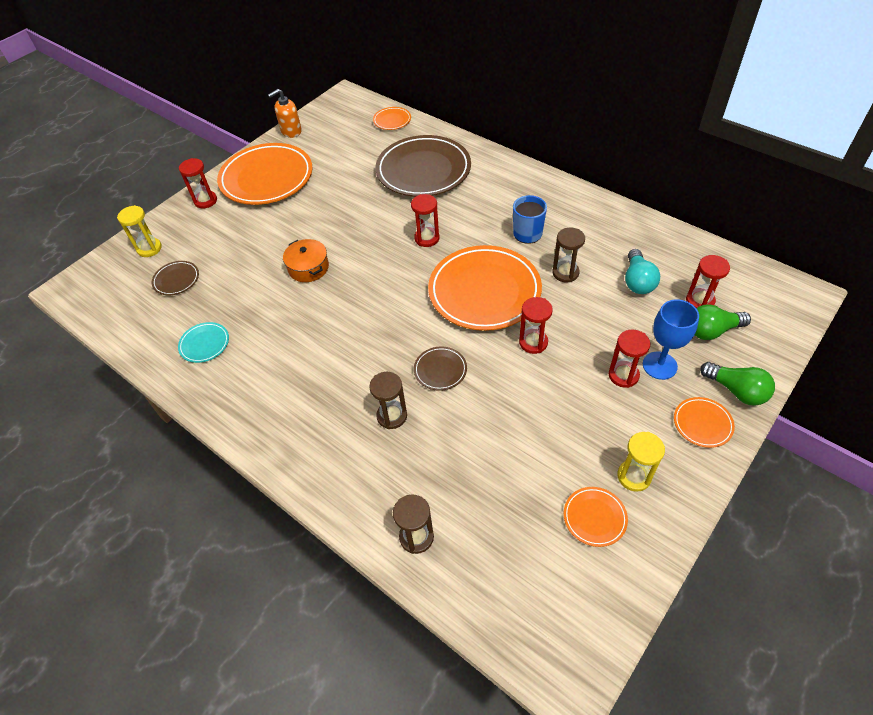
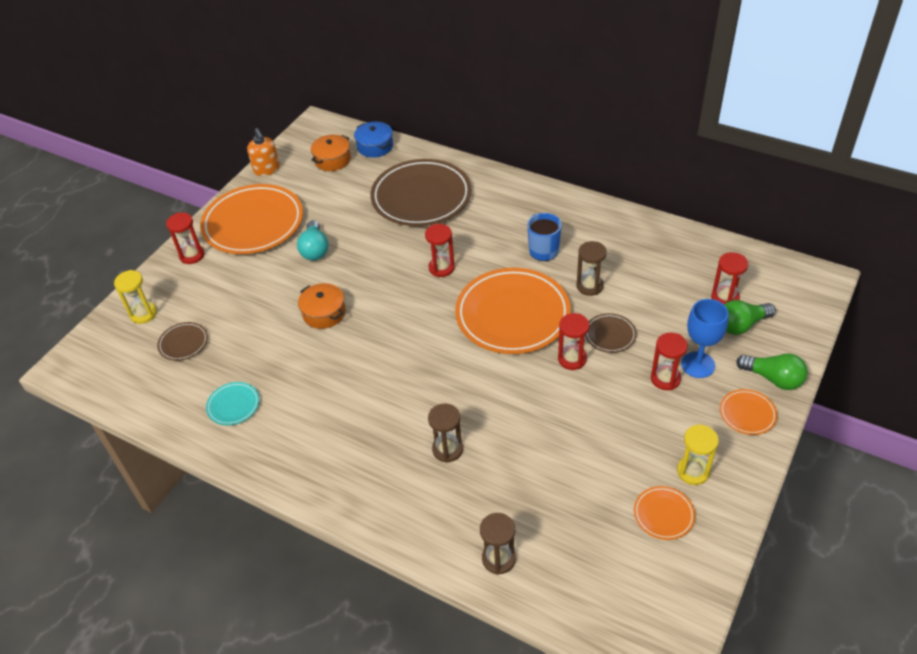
camera: 10 degrees left, 5 degrees down
orange soap dispenser [268,89,302,138] -> orange soap dispenser turned 75 degrees counterclockwise [247,128,280,176]
orange plate [373,107,411,130] -> blue pot [354,122,393,158]
brown plate [414,346,467,391] -> brown plate moved to [585,313,637,353]
turquoise light bulb [625,249,660,294] -> turquoise light bulb moved to [297,220,328,260]
none -> orange pot [311,135,351,171]

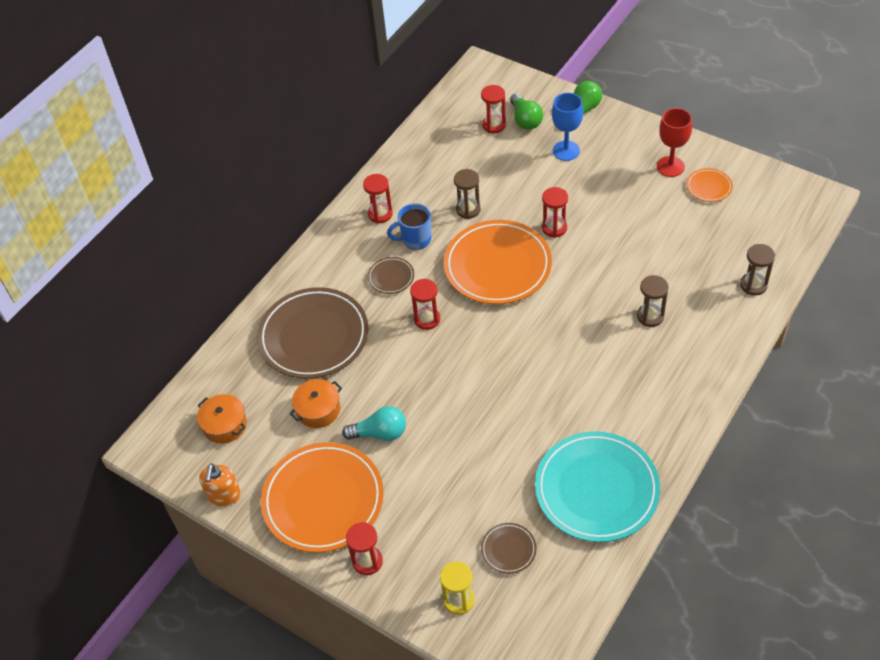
camera: 85 degrees left, 5 degrees up
turquoise plate [206,382,260,425] -> turquoise plate [535,431,660,542], size x2.29
orange soap dispenser [247,128,280,176] -> orange soap dispenser turned 120 degrees clockwise [199,463,241,507]
orange pot [298,283,346,329] -> orange pot moved to [290,379,342,428]
blue pot [354,122,393,158] -> none
brown plate [585,313,637,353] -> brown plate moved to [367,257,414,294]
red hourglass [651,333,688,390] -> red hourglass moved to [363,174,393,223]
yellow hourglass [677,424,719,485] -> red goblet [657,108,692,177]
orange plate [720,389,777,435] -> none

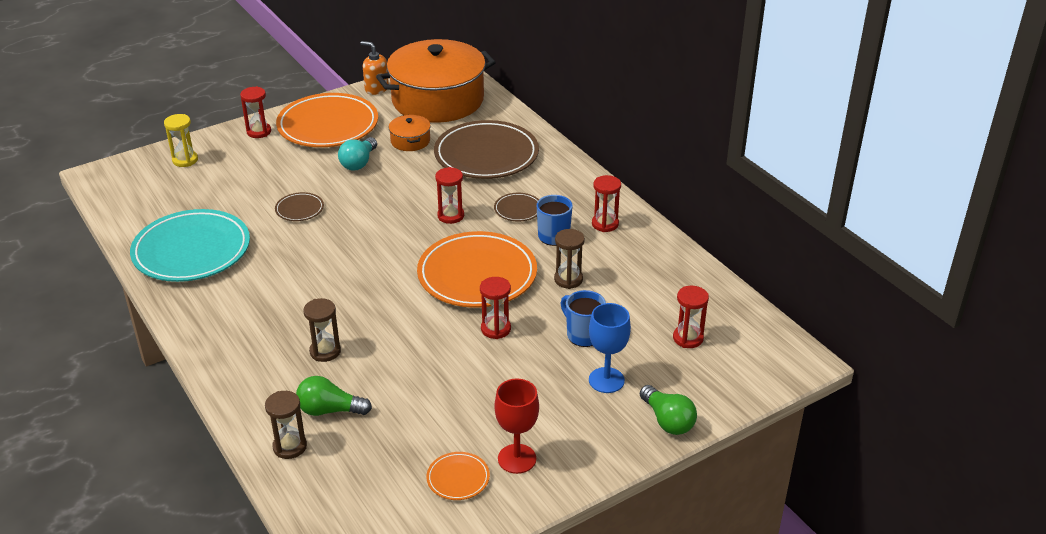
camera: 110 degrees right, 15 degrees down
orange pot [197,394,247,444] -> orange pot [376,39,496,123], size x2.45
brown plate [481,523,537,574] -> brown plate moved to [275,192,324,221]
green light bulb [510,93,543,130] -> green light bulb moved to [296,376,372,416]
none -> blue mug [561,290,606,347]

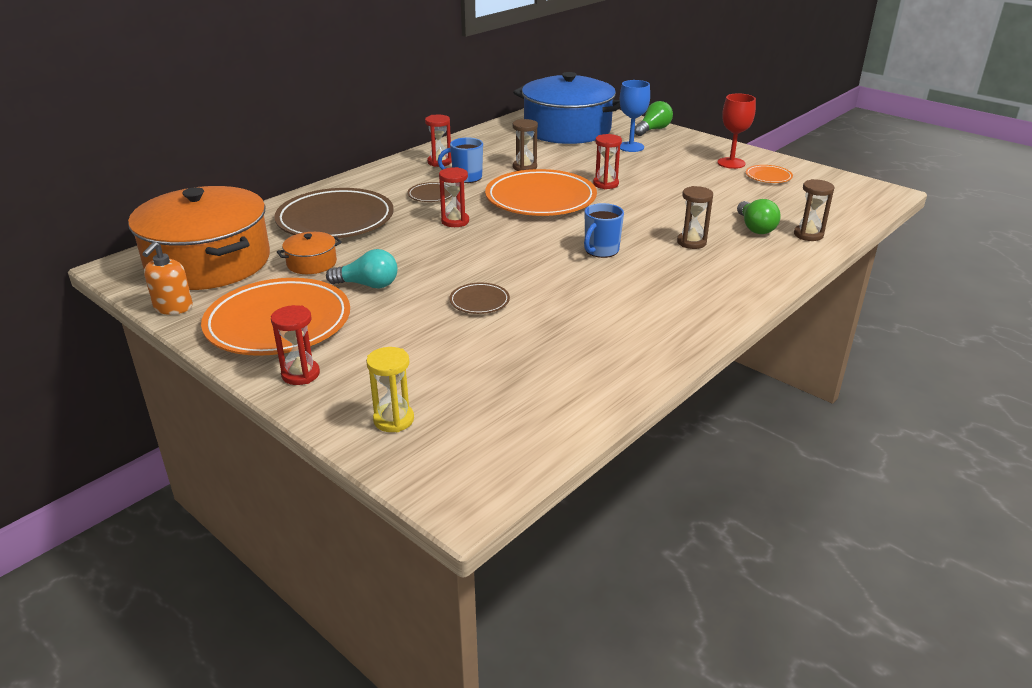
camera: 105 degrees left, 5 degrees down
turquoise plate [130,209,250,282] -> none
blue mug [561,290,606,347] -> blue mug moved to [584,203,624,258]
red hourglass [673,286,709,348] -> blue pot [513,72,621,144]

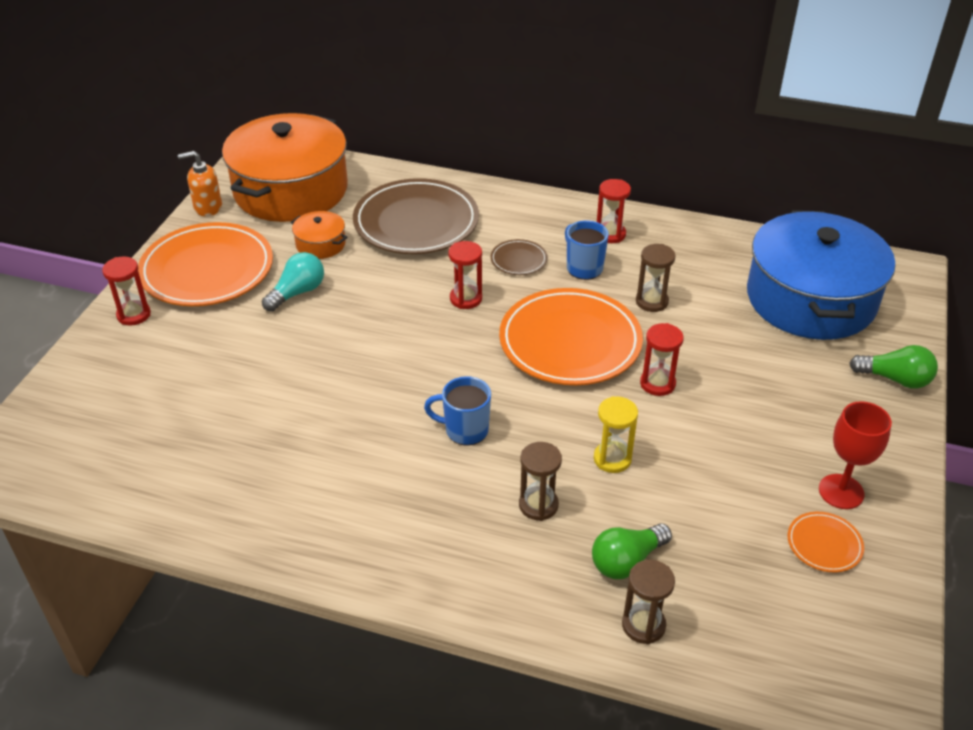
camera: 65 degrees right, 10 degrees up
turquoise light bulb [326,249,398,289] -> turquoise light bulb turned 120 degrees counterclockwise [262,252,324,312]
yellow hourglass [366,347,414,432] -> yellow hourglass moved to [594,396,638,473]
brown plate [449,283,510,314] -> none
blue goblet [620,80,650,152] -> none

